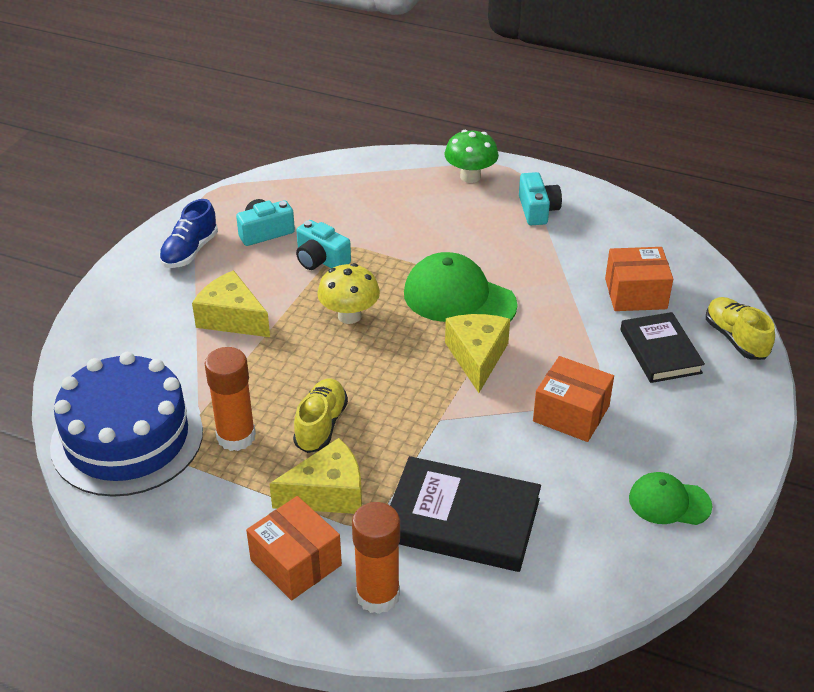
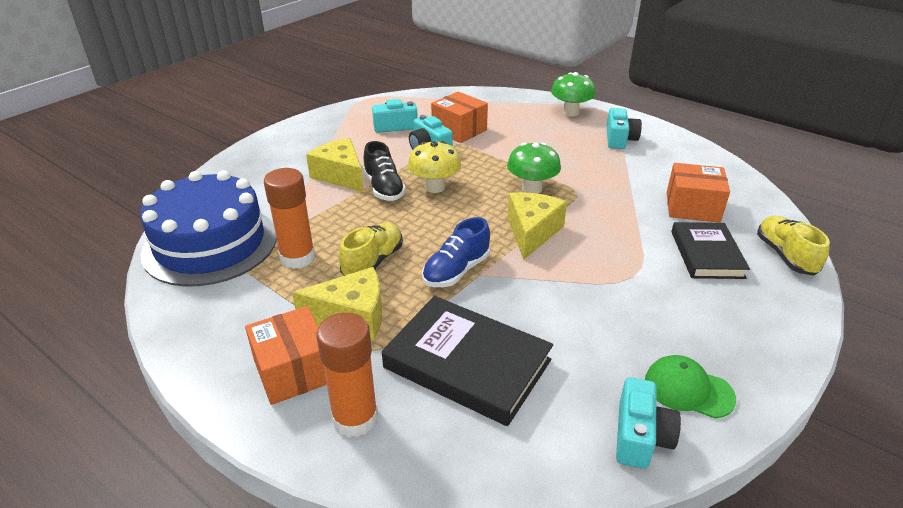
camera: 15 degrees right, 5 degrees down
blue shoe [159,199,218,268] -> blue shoe moved to [422,217,490,287]
green cap [404,252,517,322] -> green mushroom [507,143,561,194]
orange box [533,356,614,442] -> orange box moved to [431,91,488,143]
none -> black shoe [363,141,406,201]
none -> turquoise camera [616,377,681,469]

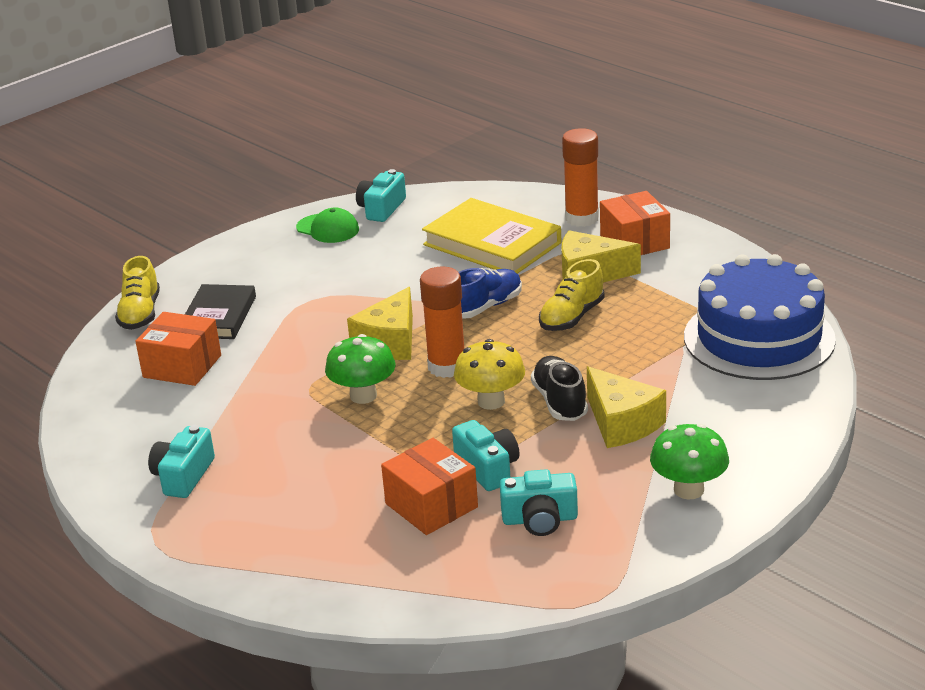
camera: 170 degrees left, 5 degrees down
orange glue stick [264,168,315,269] -> orange glue stick moved to [420,266,464,378]
black book [382,296,553,426] -> yellow book [422,198,561,274]
green mushroom [551,72,596,117] -> green mushroom moved to [650,424,729,500]

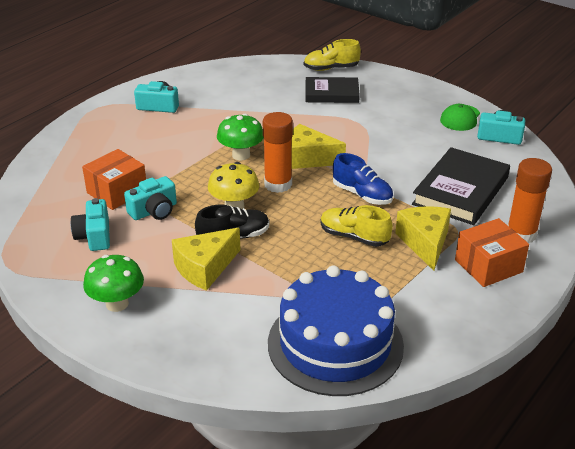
camera: 80 degrees right, 5 degrees up
orange box [135,312,221,386] -> none
yellow book [422,198,561,274] -> black book [412,147,510,225]

